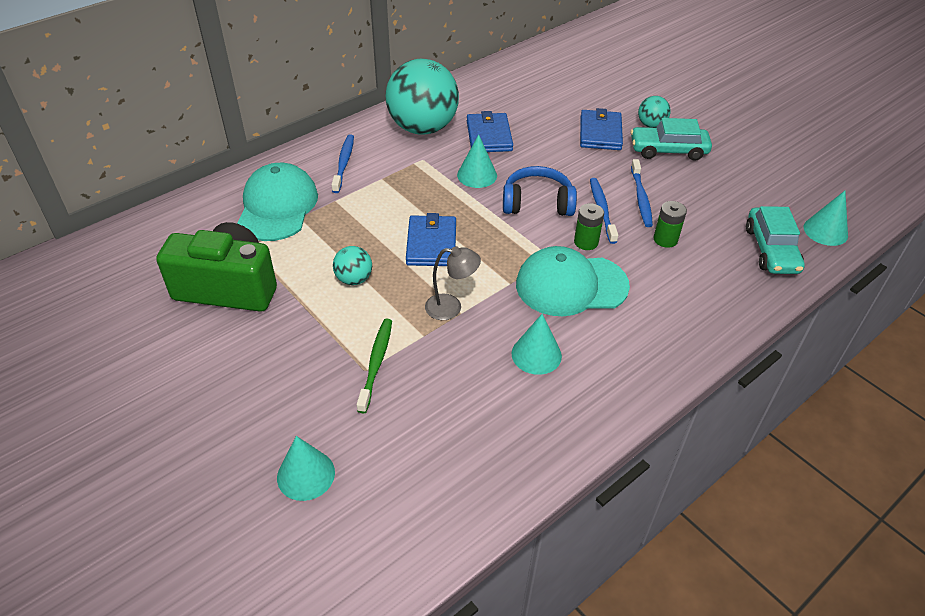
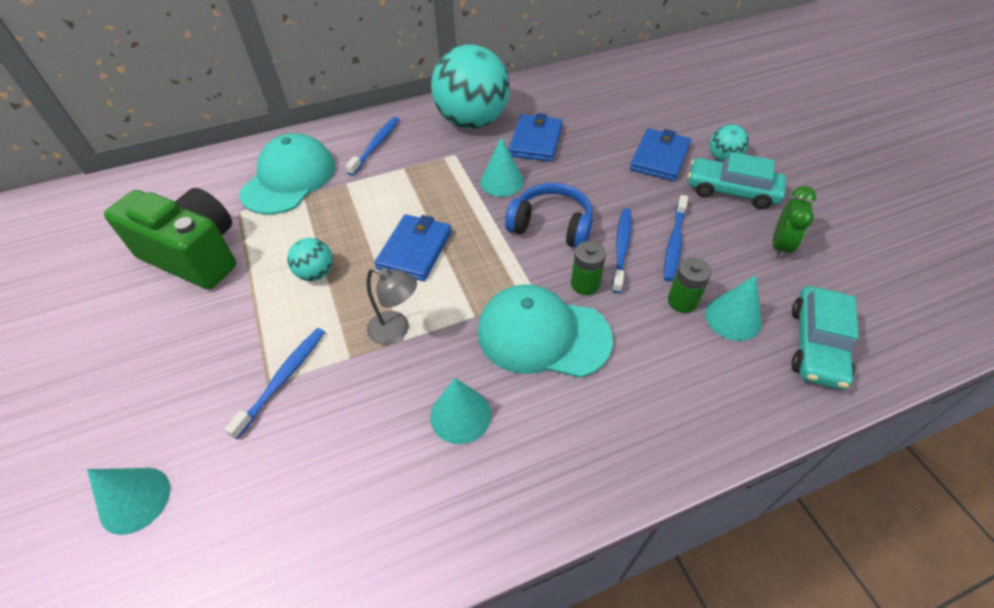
camera: 20 degrees right, 5 degrees up
green toothbrush [357,319,392,413] -> blue toothbrush [224,328,325,439]
turquoise cone [804,191,848,246] -> turquoise cone moved to [705,275,762,341]
none -> green clock [772,186,816,260]

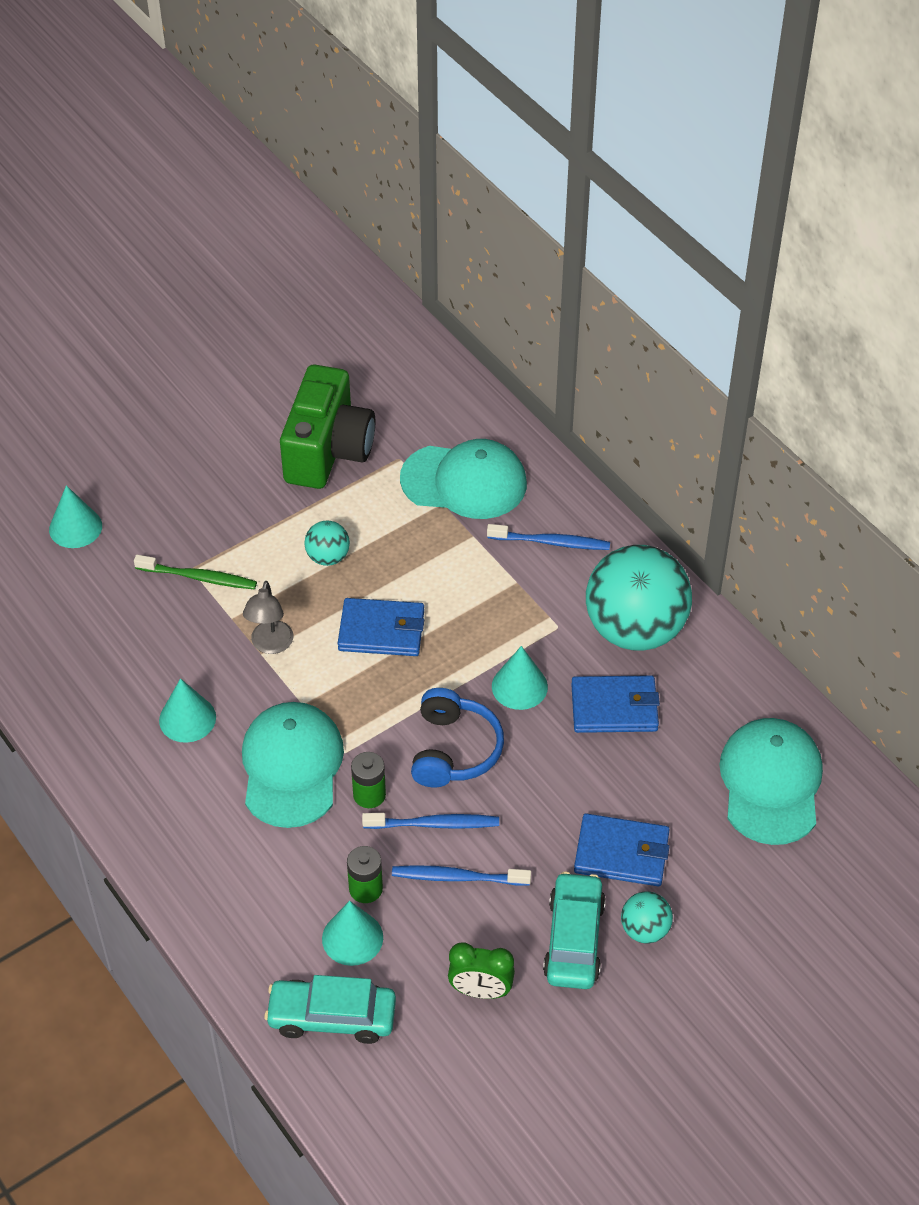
camera: 75 degrees right, 0 degrees up
blue toothbrush [224,328,325,439] -> green toothbrush [134,555,257,589]
none -> turquoise cap [719,718,823,845]

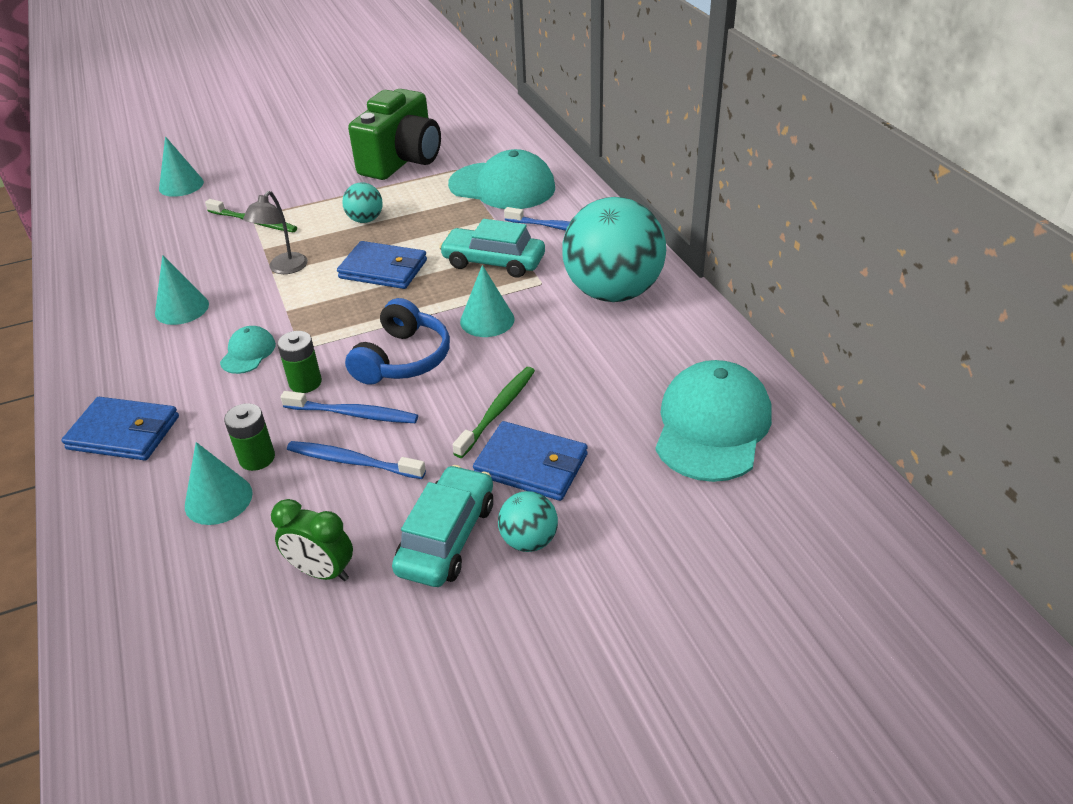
camera: 15 degrees right, 10 degrees down
turquoise cap [242,702,344,828] -> turquoise cap [220,326,276,374], size x0.47
turquoise car [264,975,396,1044] -> turquoise car moved to [439,219,545,278]
blue wallet [571,675,660,733] -> blue wallet moved to [62,397,179,460]
none -> green toothbrush [453,367,535,458]

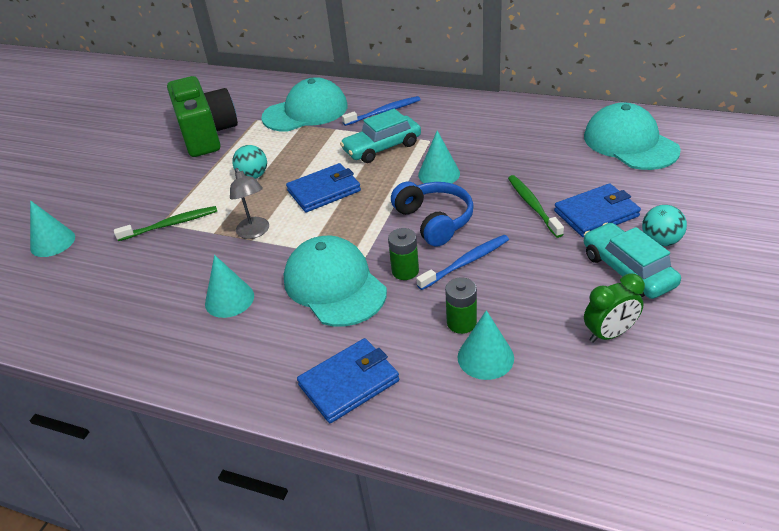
camera: 45 degrees left, 0 degrees up
turquoise cap [220,326,276,374] -> turquoise cap [284,236,387,327], size x2.12
blue toothbrush [287,441,426,479] -> none
turquoise ball [562,197,666,302] -> none

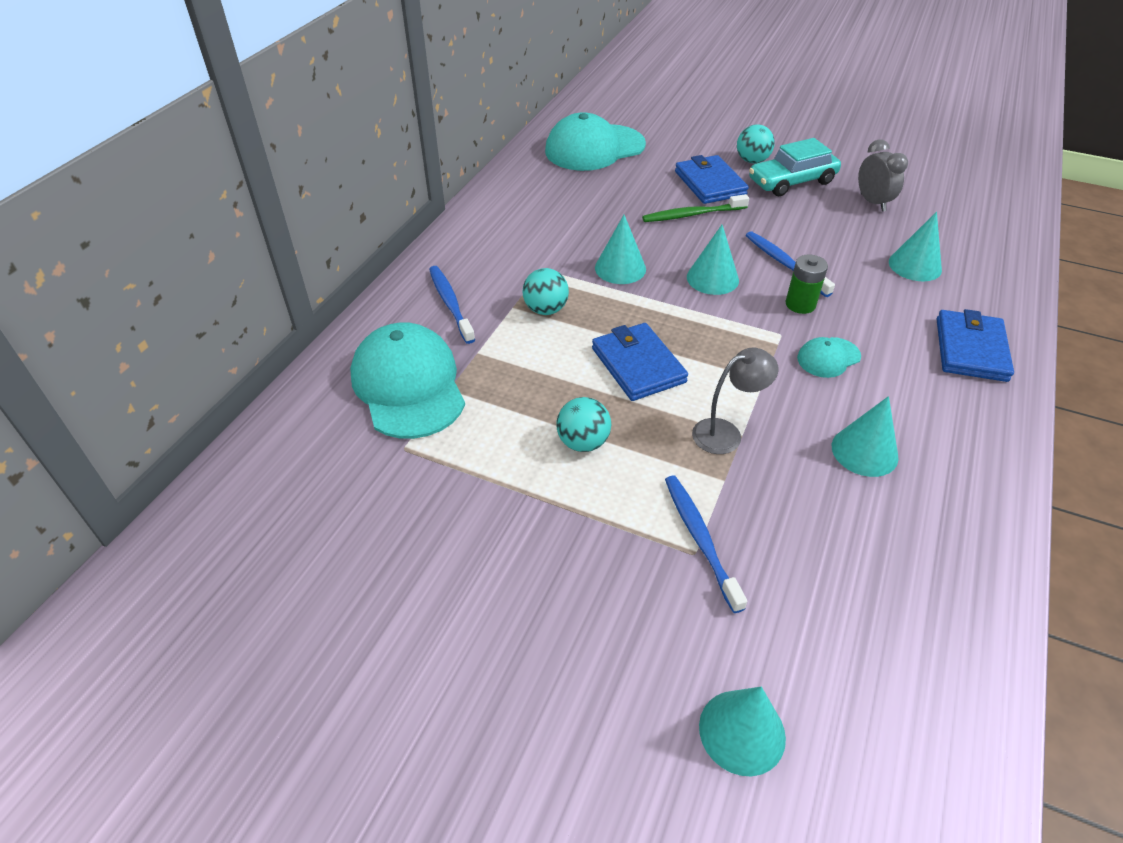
camera: 90 degrees left, 5 degrees up
green toothbrush [114,206,217,241] -> blue toothbrush [665,475,747,613]
green camera [167,76,238,157] -> none
turquoise cap [284,236,387,327] -> turquoise cap [797,337,861,378], size x0.47
blue wallet [297,338,399,423] -> blue wallet turned 45 degrees clockwise [937,309,1014,382]
turquoise car [340,109,421,163] -> turquoise ball [523,268,569,315]
blue headphones [391,182,474,247] -> turquoise cone [687,225,739,295]
green battery [445,277,477,334] -> none
green clock [584,274,645,343] -> grey clock [858,140,908,211]

